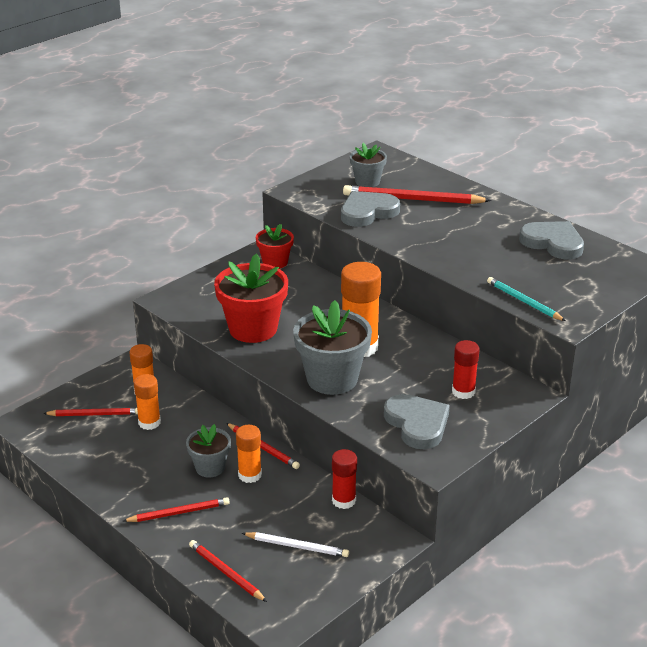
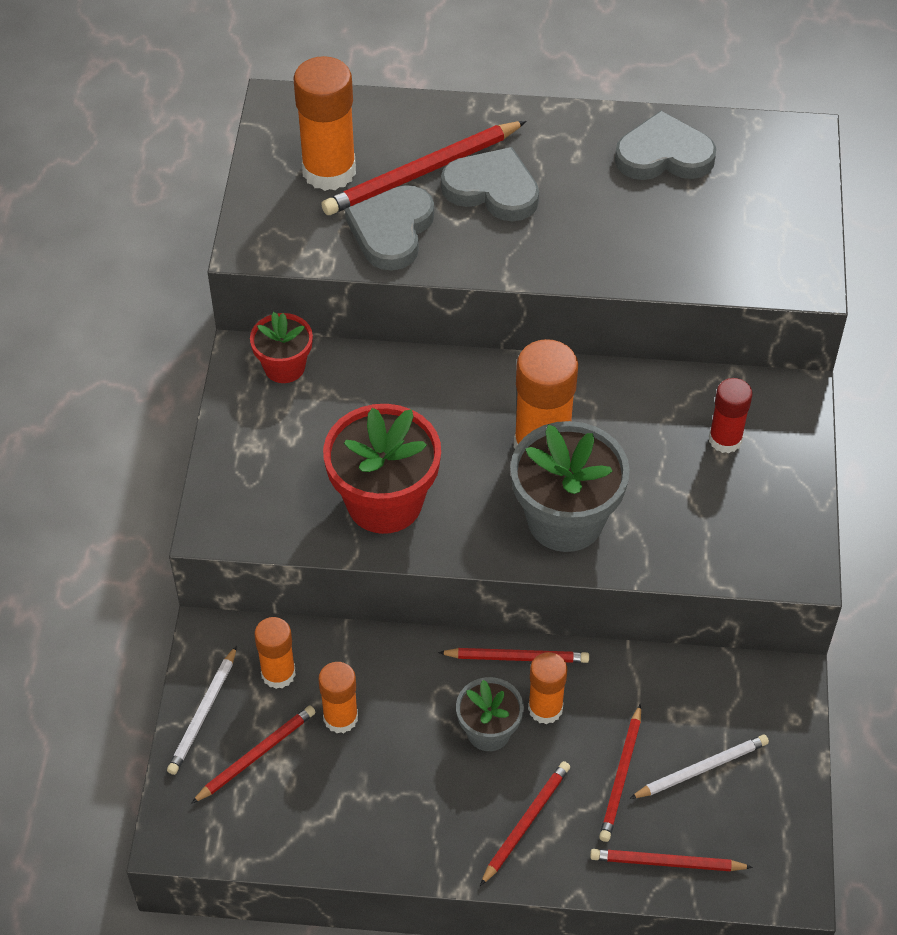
camera: 40 degrees left, 20 degrees up
red glue stick [332,449,357,509] -> none
grey flower pot [350,143,387,187] -> orange glue stick [293,56,356,191]
grey heart [384,394,450,449] -> grey heart moved to [441,147,539,221]
turquoise pencil [487,277,566,321] -> none
none -> white pencil [167,646,237,775]
none -> red pencil [599,704,641,842]

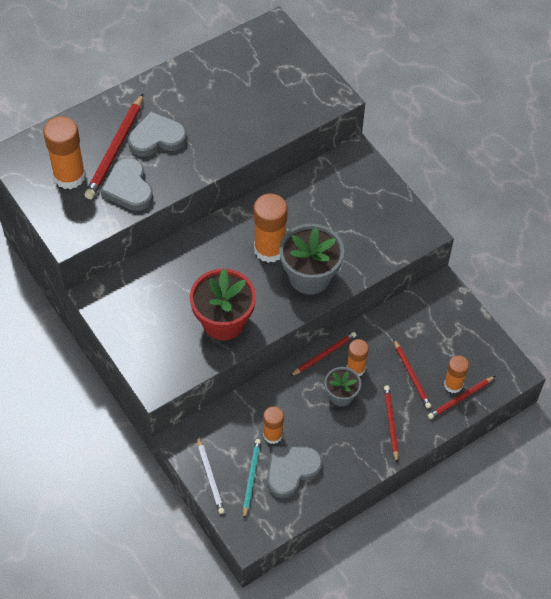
camera: 40 degrees left, 5 degrees up
red pencil [191,706,316,804] -> turquoise pencil [243,439,261,519]
red flower pot [250,312,313,383] -> none
orange glue stick [254,617,296,689] -> orange glue stick moved to [444,355,469,393]
grey heart [615,111,716,180] -> grey heart moved to [267,446,322,498]
white pencil [630,734,769,799] -> none
red glue stick [709,378,752,453] -> none

